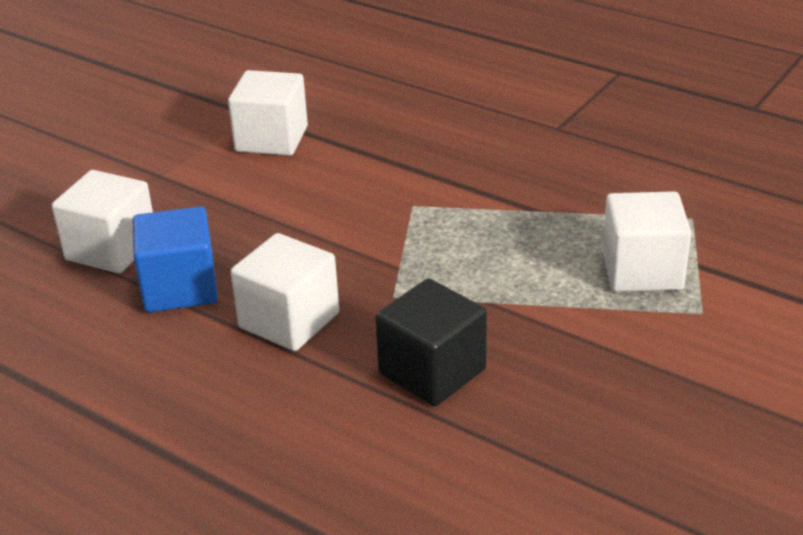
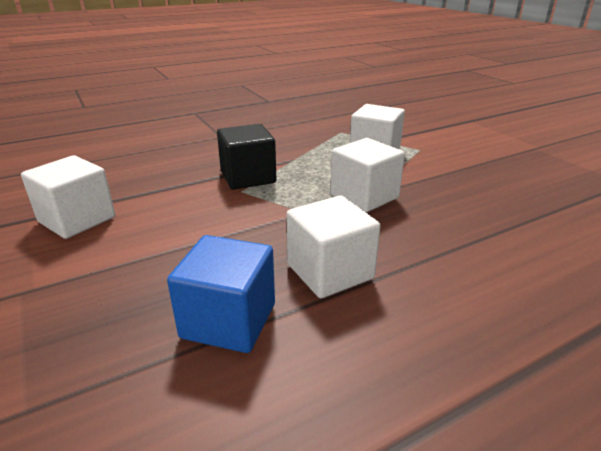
camera: 65 degrees left, 5 degrees down
white cube [52,170,153,273] -> white cube moved to [330,138,405,213]
black cube [375,278,487,406] -> black cube moved to [217,124,276,190]

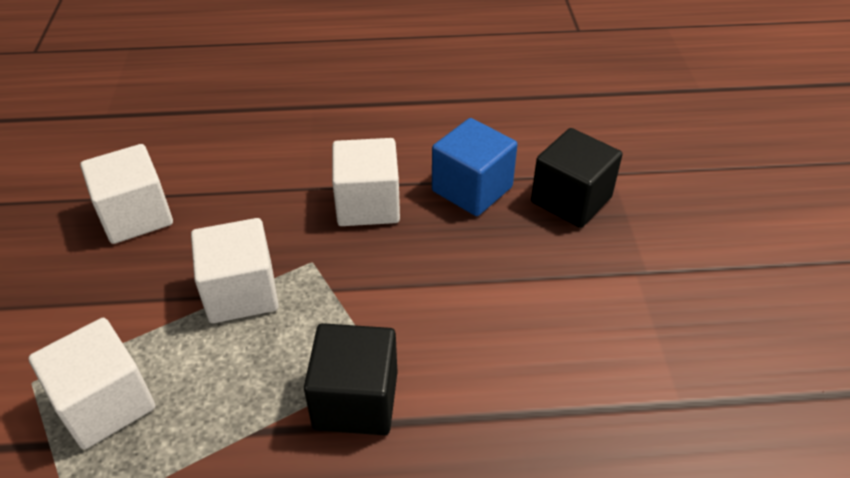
camera: 155 degrees left, 15 degrees up
white cube [21,155,115,239] -> white cube moved to [80,144,173,244]
none -> black cube [531,128,623,228]

